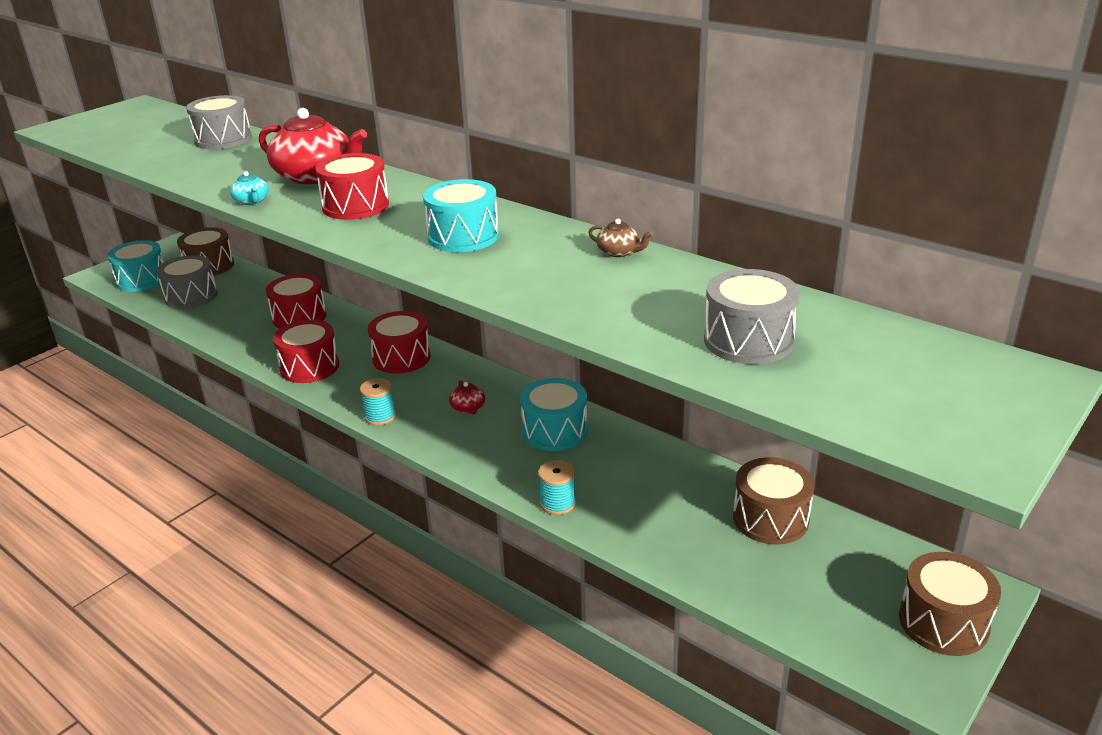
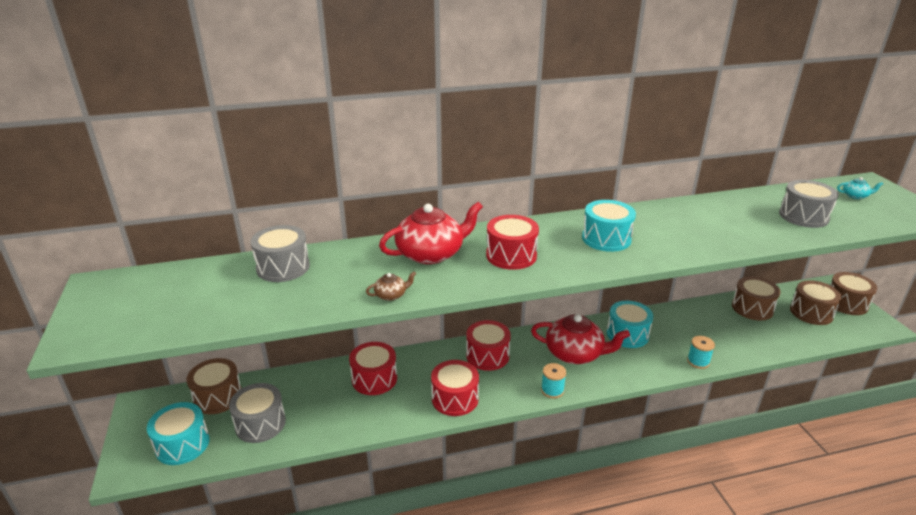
camera: 55 degrees left, 0 degrees up
turquoise teapot [230,171,269,205] -> turquoise teapot moved to [837,177,883,199]
red teapot [449,380,485,414] -> red teapot [531,314,630,364], size x2.32
brown teapot [588,219,653,257] -> brown teapot moved to [366,271,416,301]
none -> brown drum [790,280,842,325]

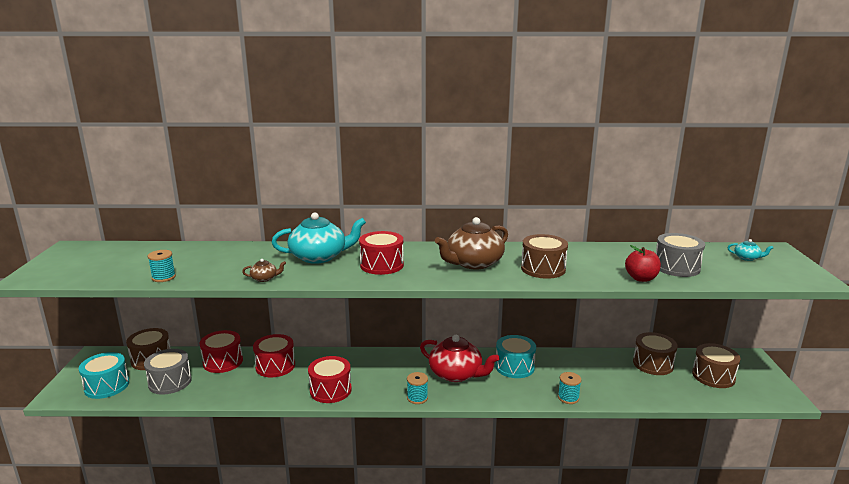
camera: 15 degrees right, 10 degrees down
grey drum [250,225,310,282] -> none
red teapot [379,202,483,264] -> turquoise teapot [272,212,366,264]
red drum [466,320,511,371] -> red drum moved to [199,330,243,373]
turquoise drum [582,200,636,252] -> brown teapot [435,217,508,269]
brown drum [831,272,877,315] -> brown drum moved to [521,234,568,279]
none -> turquoise spool [148,250,176,282]
none -> red apple [625,245,661,282]

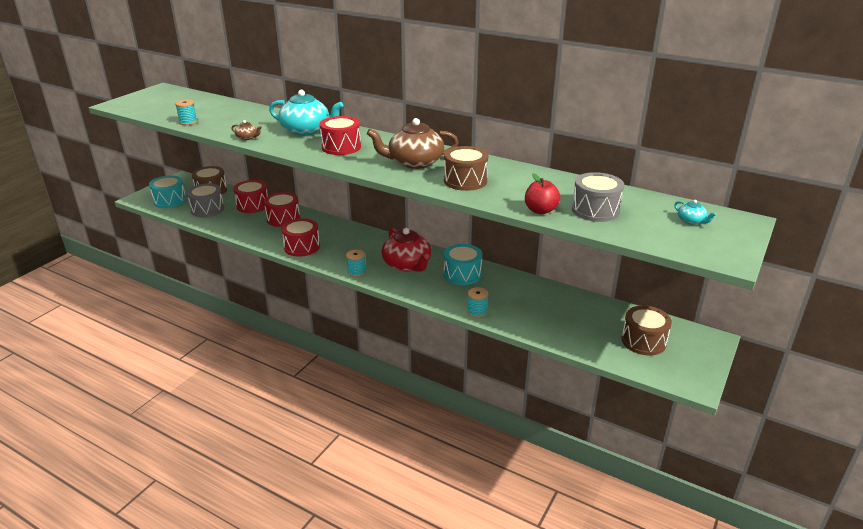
camera: 30 degrees right, 10 degrees up
brown drum [633,332,678,375] -> none

